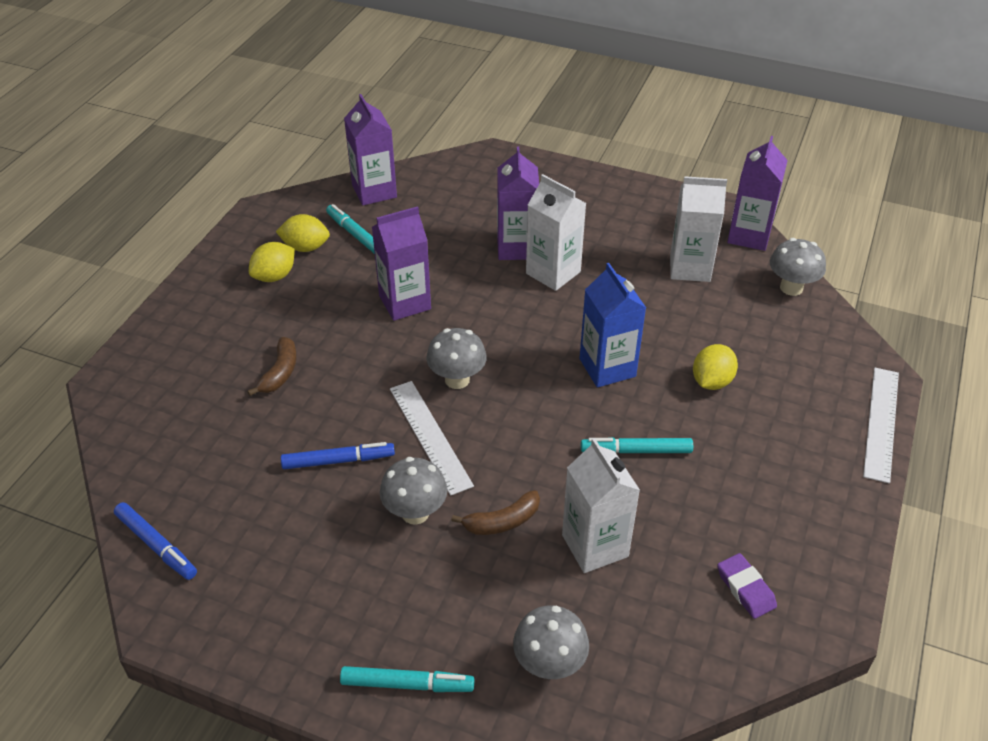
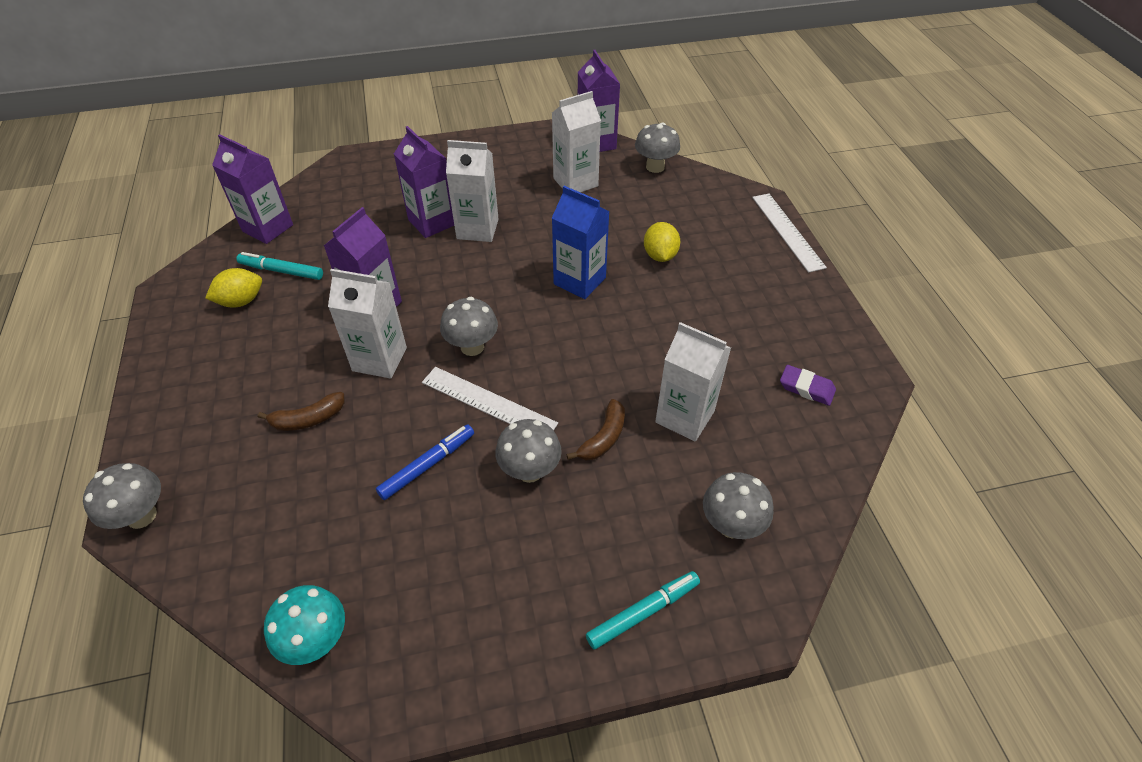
camera: 35 degrees left, 5 degrees up
blue marker [114,502,197,580] -> turquoise mushroom [264,585,345,665]
brown banana [247,337,296,396] -> brown banana turned 90 degrees clockwise [258,392,344,431]
yellow lemon [249,242,295,282] -> none
turquoise marker [581,437,693,453] -> none
none -> grey mushroom [83,463,161,529]
none -> white carton [328,269,407,379]

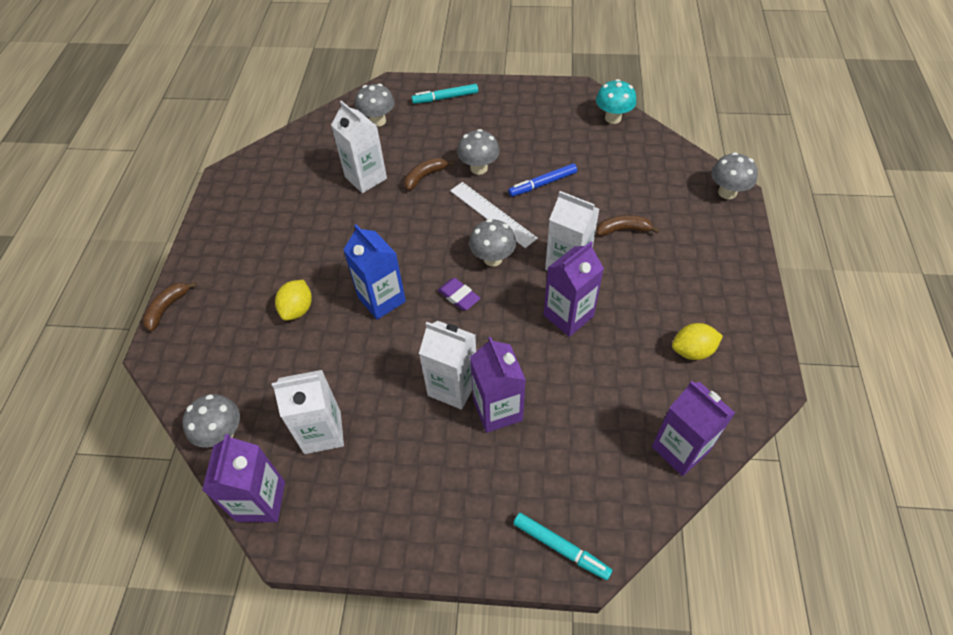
camera: 160 degrees left, 5 degrees up
turquoise marker [236,252,323,280] -> turquoise marker moved to [513,513,612,580]
white ruler [752,194,827,273] -> brown banana [143,282,197,331]
purple eraser [780,365,836,406] -> purple eraser moved to [438,278,481,311]

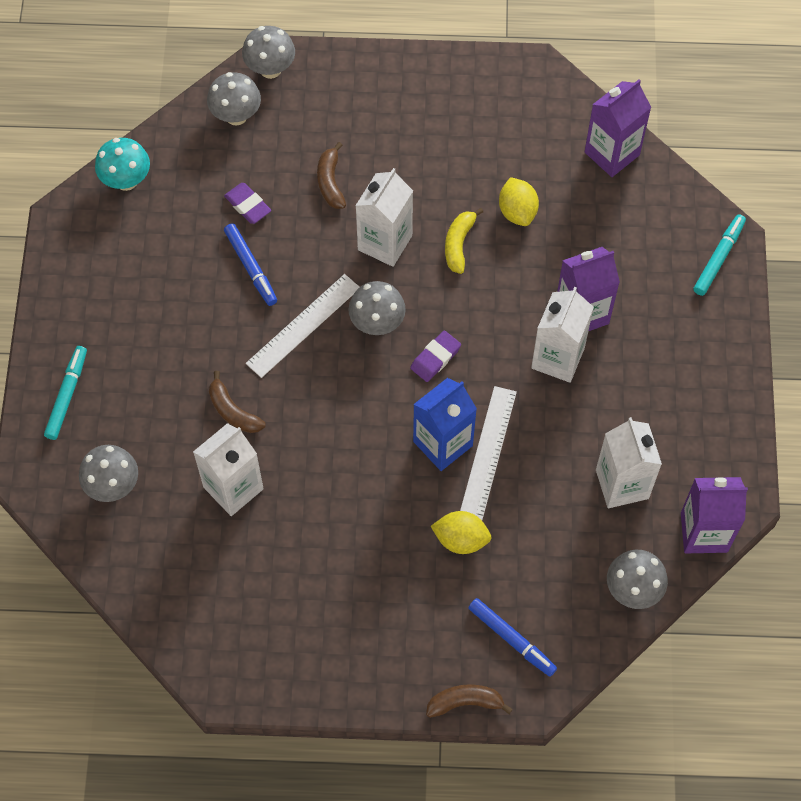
camera: 95 degrees left, 10 degrees up
brown banana [143,282,197,331] -> brown banana turned 150 degrees clockwise [426,684,513,718]
turquoise marker [412,84,478,104] -> turquoise marker turned 150 degrees counterclockwise [44,346,87,440]
grey mushroom [457,129,500,175] -> grey mushroom moved to [207,72,261,126]
purple carton [544,241,604,337] -> yellow banana [445,208,483,274]
yellow lemon [672,323,723,360] -> yellow lemon moved to [499,177,539,226]
none -> purple eraser [224,183,271,224]
none -> white ruler [460,386,517,520]
none -> blue marker [468,598,557,677]

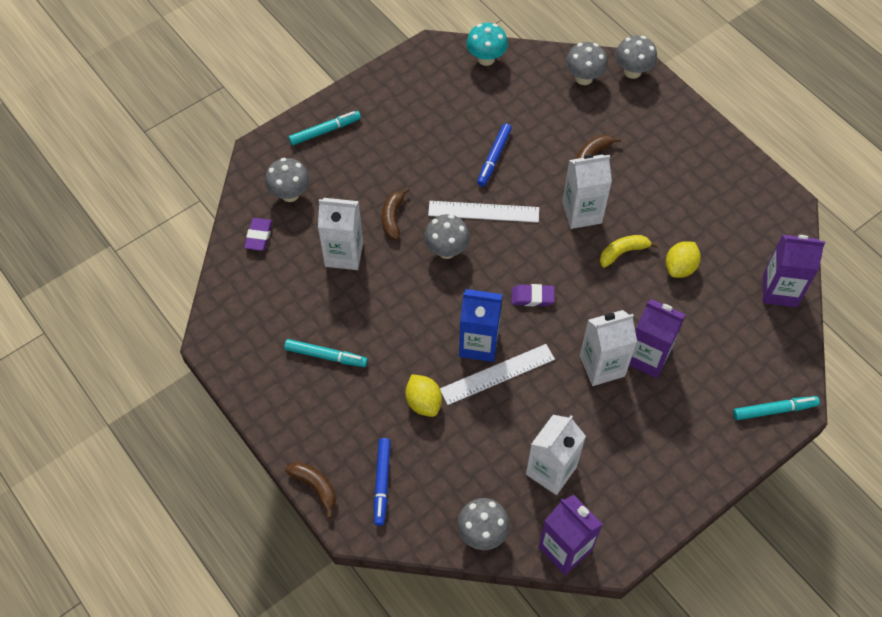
camera: 50 degrees right, 5 degrees down
purple eraser [224,183,271,224] -> purple eraser moved to [244,218,273,251]
grey mushroom [348,281,406,335] -> grey mushroom moved to [424,214,470,259]
none -> turquoise marker [284,339,368,367]

